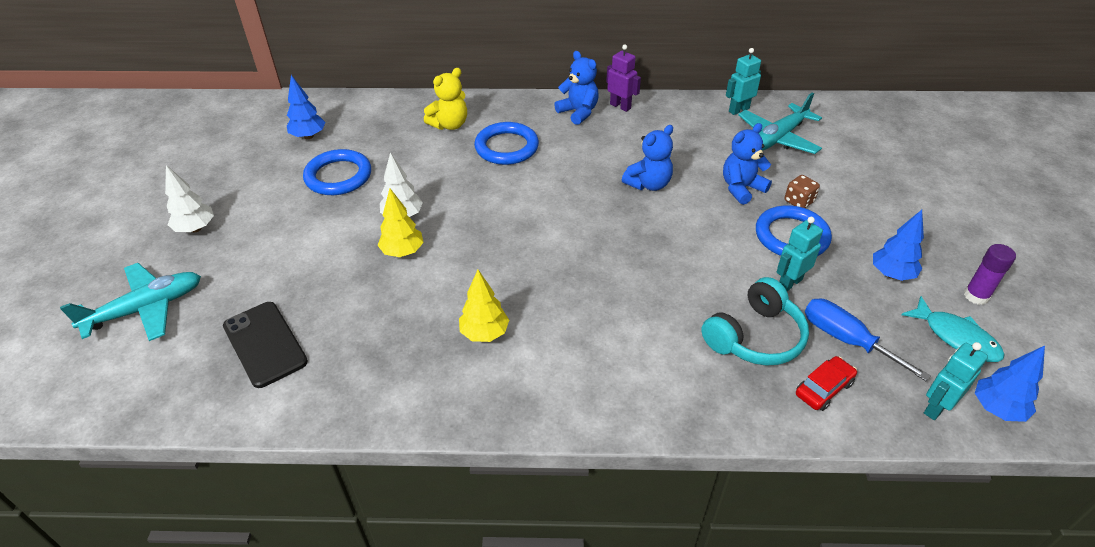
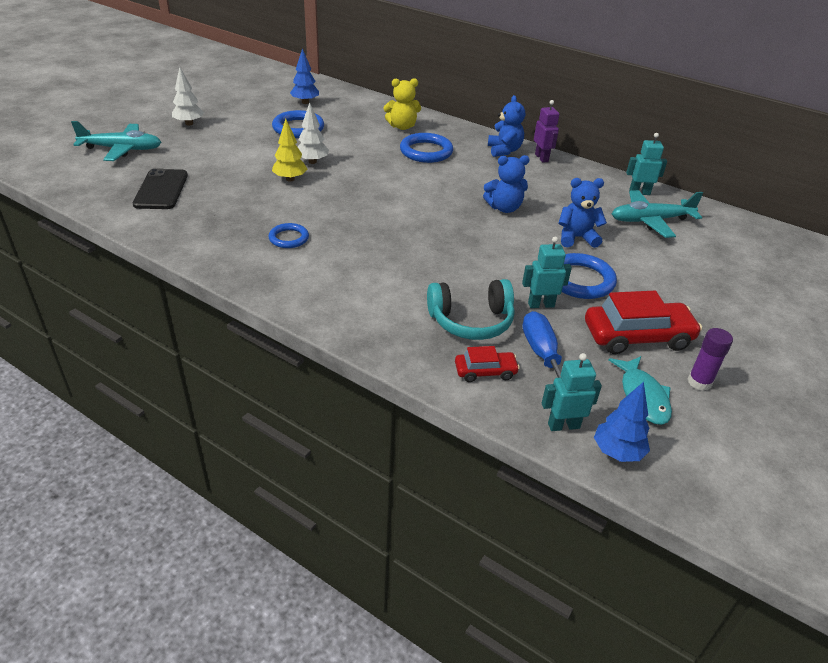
camera: 30 degrees right, 5 degrees down
yellow tree [459,270,509,342] -> blue ring [268,223,309,248]
brown dice [784,175,820,208] -> none
blue tree [873,210,924,281] -> red car [585,291,702,354]

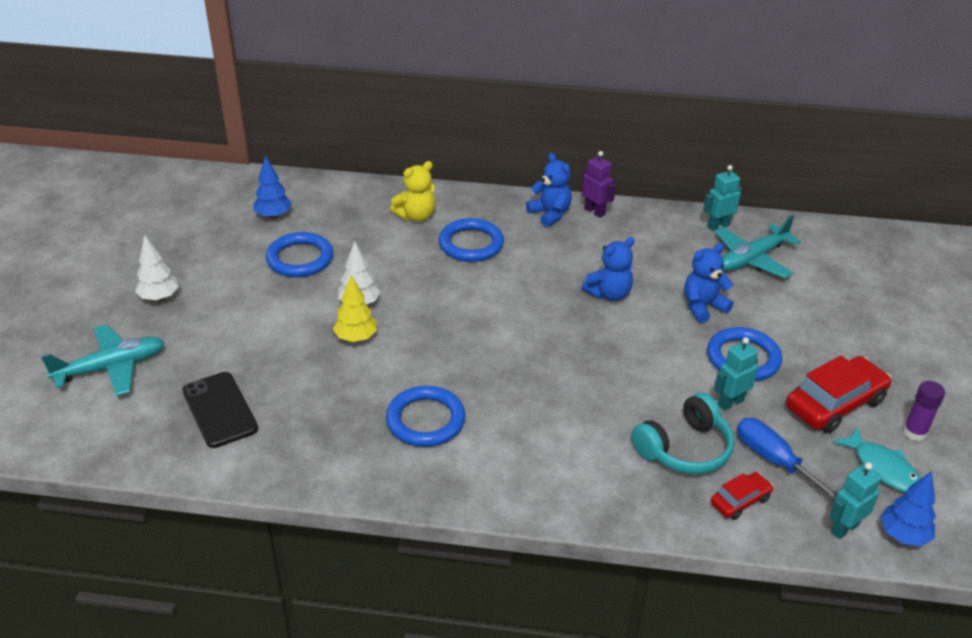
camera: 25 degrees left, 0 degrees up
blue ring [268,223,309,248] -> blue ring [386,386,466,447], size x1.65

